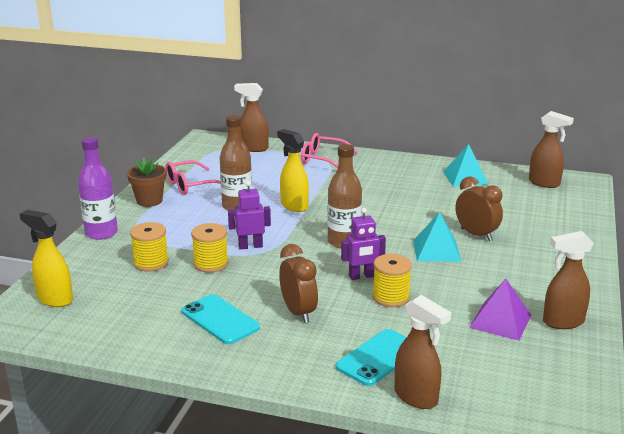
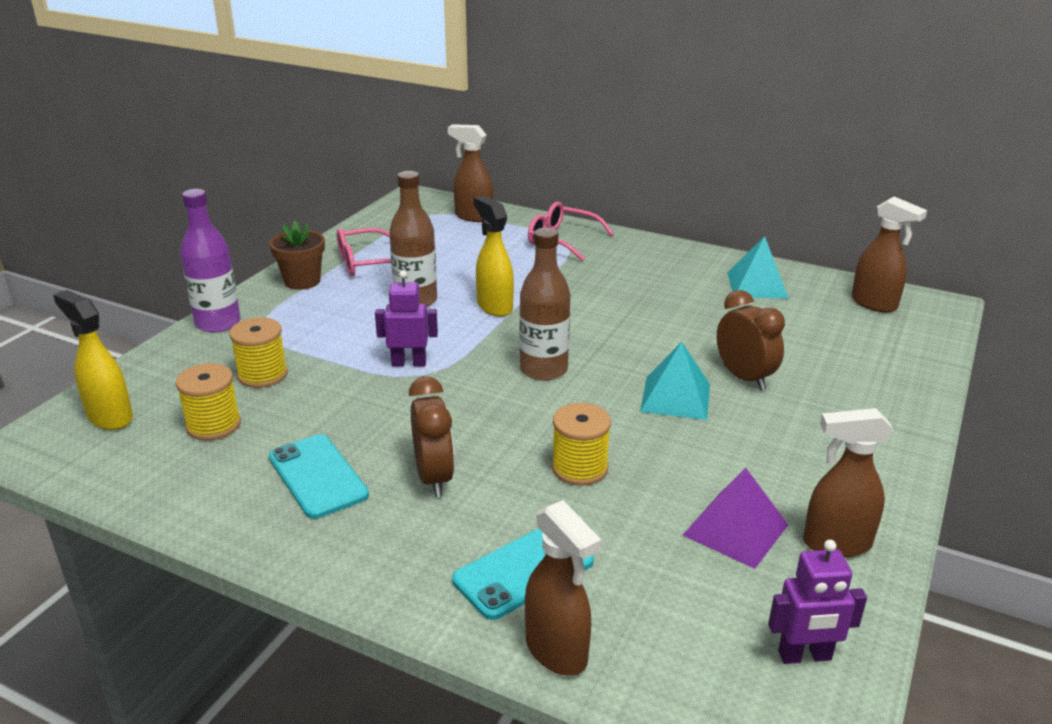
camera: 10 degrees right, 5 degrees up
yellow spool [191,223,228,273] -> yellow spool moved to [176,363,241,440]
purple robot [341,208,386,280] -> purple robot moved to [768,540,867,664]

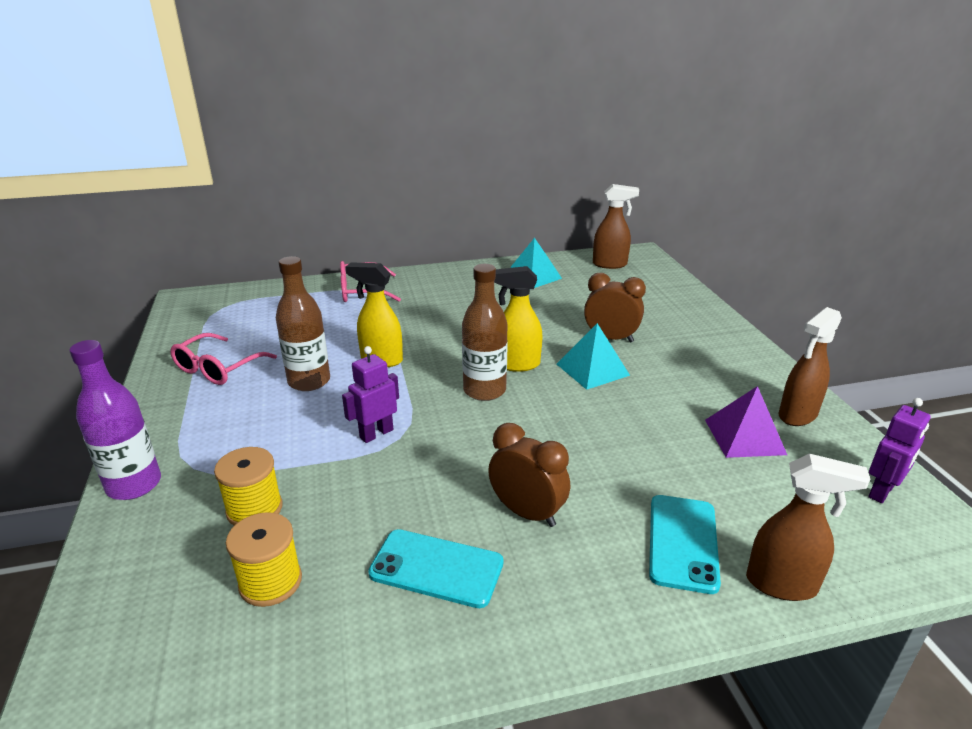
camera: 40 degrees left, 0 degrees up
yellow spray bottle [53,290,133,430] -> yellow spray bottle moved to [494,266,542,372]
brown flower pot [269,221,325,290] -> none
brown spray bottle [448,124,493,222] -> none
yellow spool [552,403,611,486] -> none

